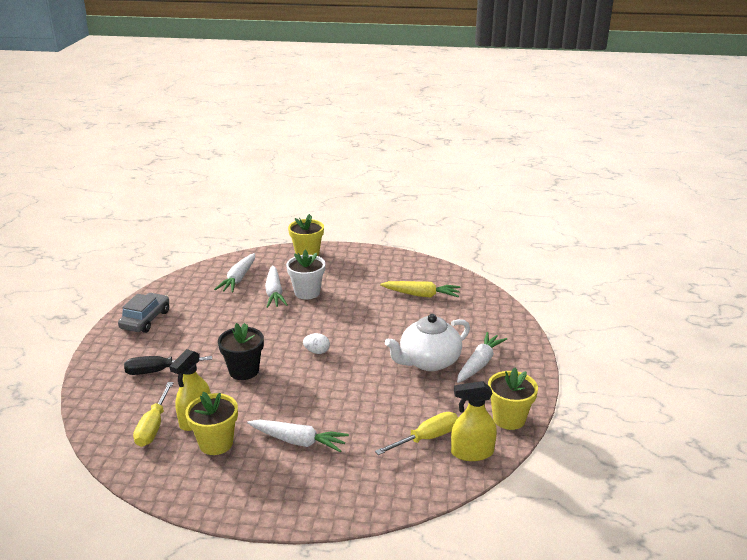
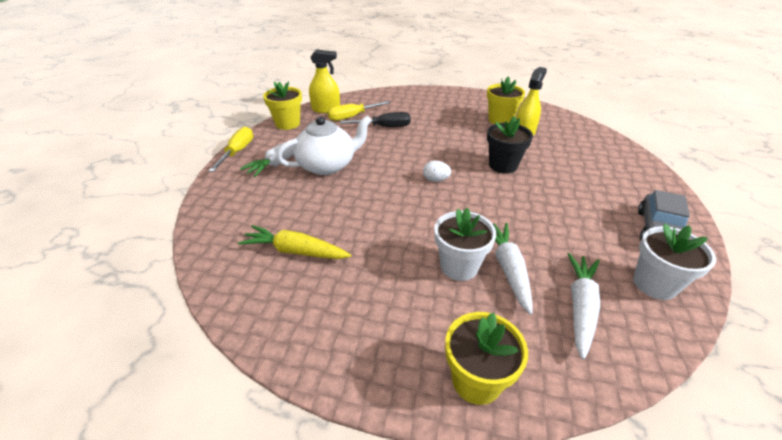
camera: 175 degrees left, 10 degrees up
black screwdriver [124,356,212,375] -> black screwdriver moved to [340,112,411,127]
yellow screwdriver [133,382,173,447] -> yellow screwdriver moved to [208,127,253,172]
white carrot [247,420,349,453] -> none
none -> white flower pot [633,224,716,300]

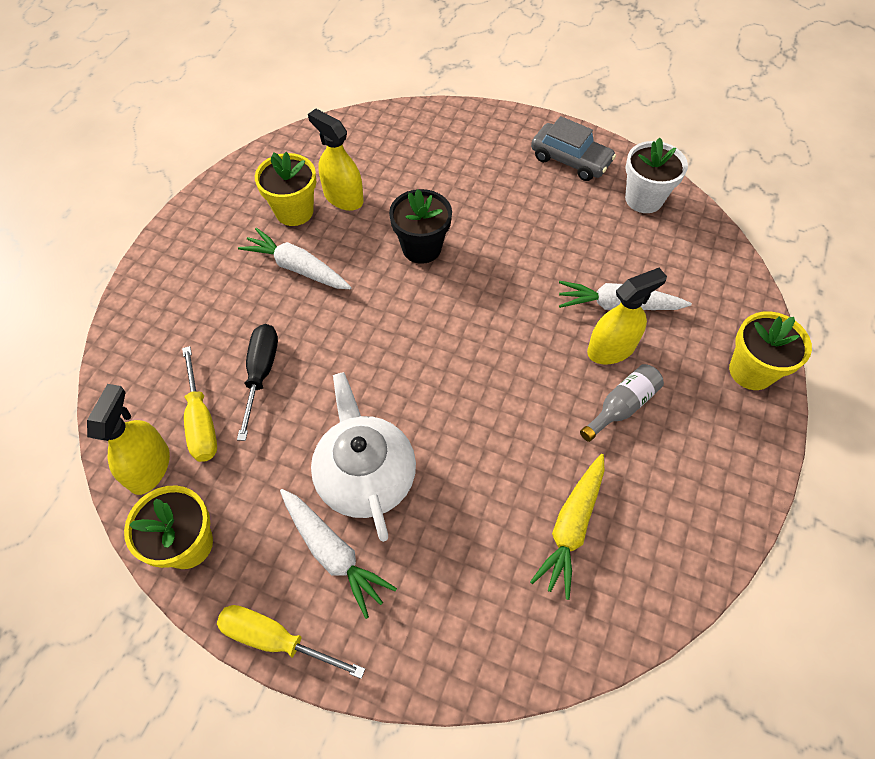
camera: 80 degrees left, 20 degrees up
white egg [423,161,451,182] -> none
white flower pot [434,208,496,281] -> yellow spray bottle [587,268,667,365]
white carrot [567,253,600,360] -> white carrot moved to [238,228,352,289]
none -> grey bottle [580,364,664,442]

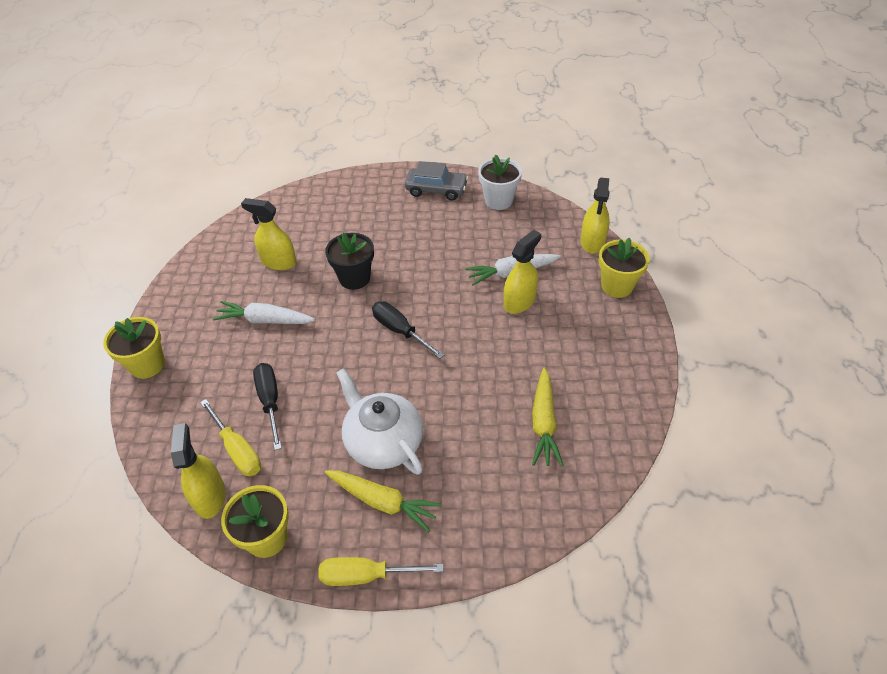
camera: 20 degrees left, 10 degrees down
yellow flower pot [255,152,316,226] -> yellow flower pot moved to [103,317,165,379]
white carrot [280,489,397,619] -> yellow carrot [325,470,442,532]
grey bottle [580,364,664,442] -> none
none -> black screwdriver [372,301,444,359]
none -> yellow spray bottle [580,178,610,254]

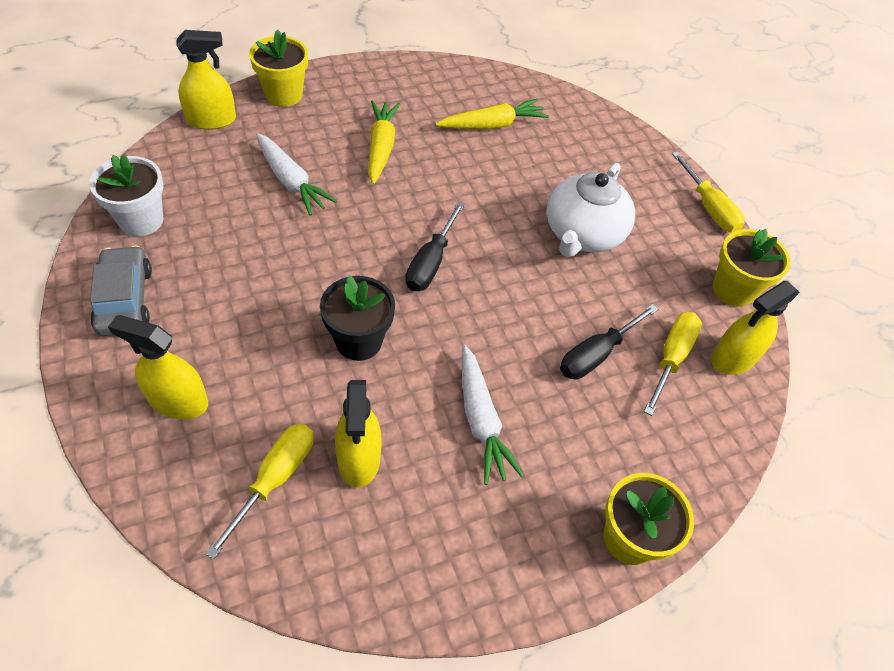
camera: 120 degrees left, 5 degrees up
yellow carrot [325,470,442,532] -> yellow carrot moved to [368,100,400,185]
yellow spray bottle [503,230,541,314] -> yellow spray bottle moved to [108,315,208,419]
none -> yellow screwdriver [205,423,314,559]

